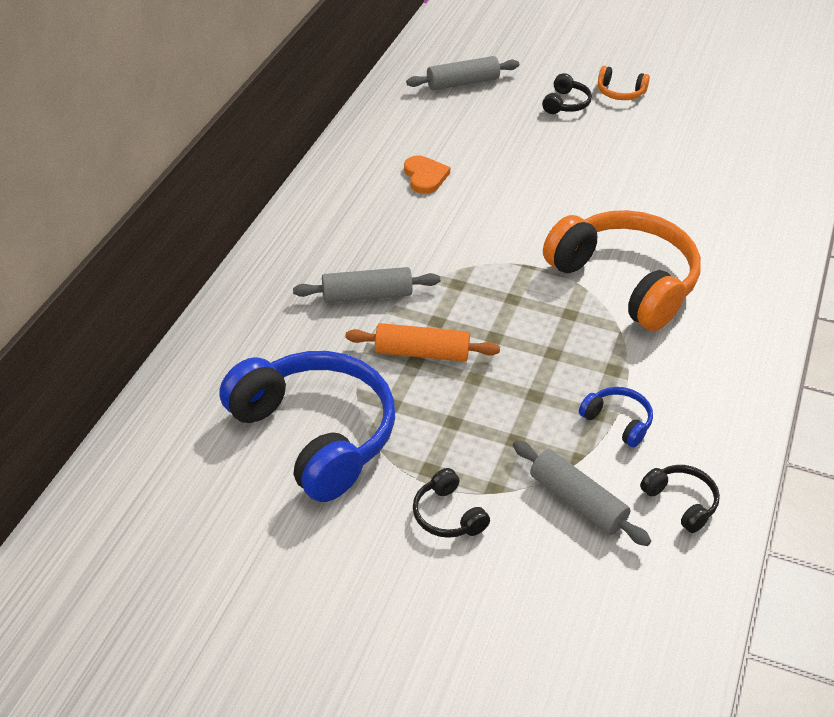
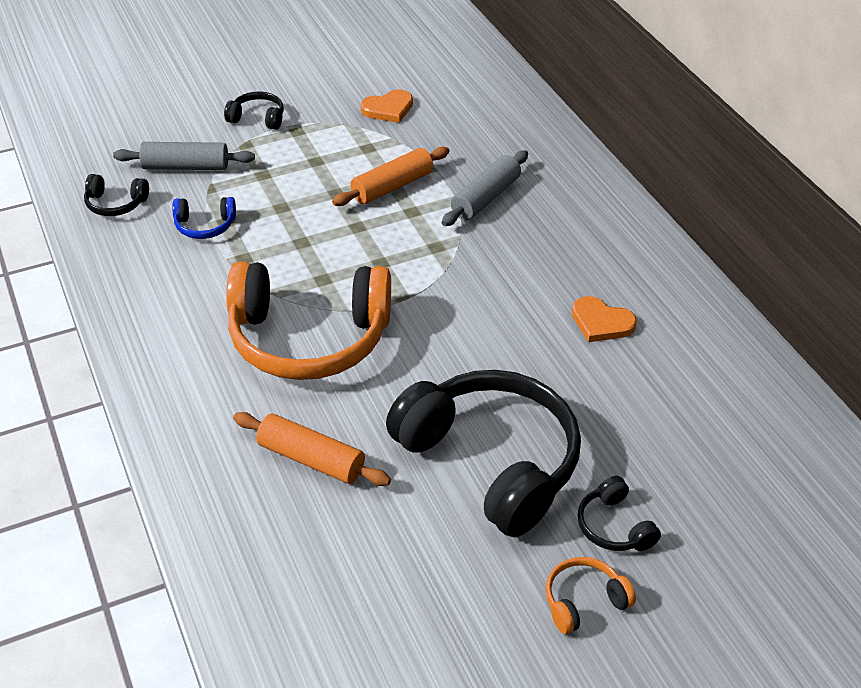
camera: 135 degrees right, 0 degrees up
blue headphones [219,351,395,502] -> orange heart [361,89,413,123]
grey rolling pin [406,56,519,90] -> none
none -> orange rolling pin [233,412,391,486]
none -> black headphones [386,370,581,537]

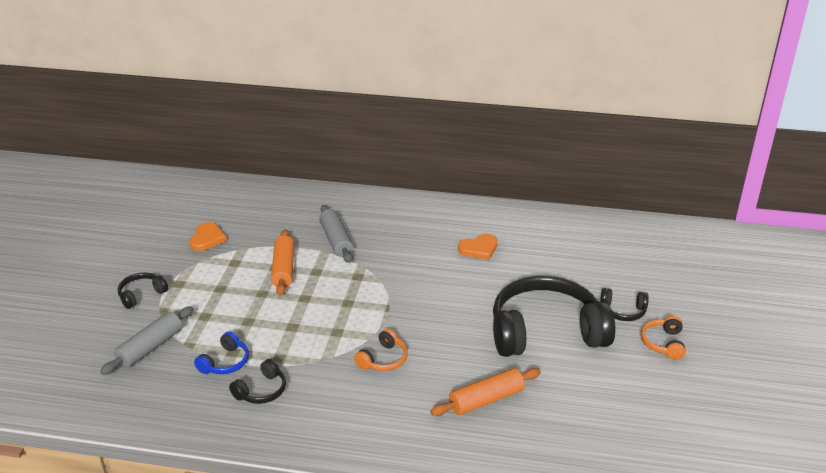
camera: 55 degrees left, 10 degrees down
black headphones [84,174,149,216] -> black headphones moved to [229,359,286,404]
orange headphones [226,261,391,380] -> orange headphones [354,329,408,371], size x0.42

